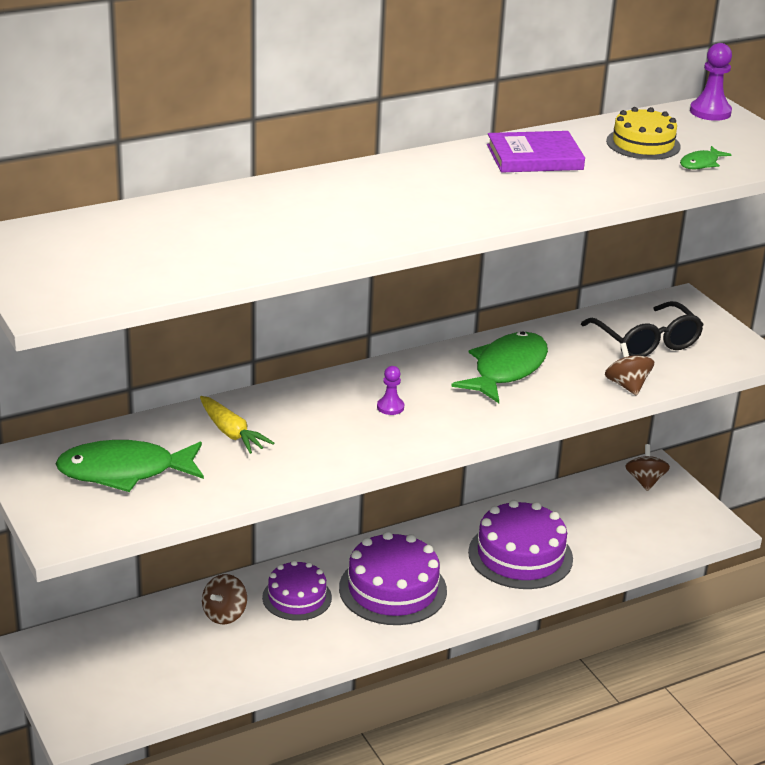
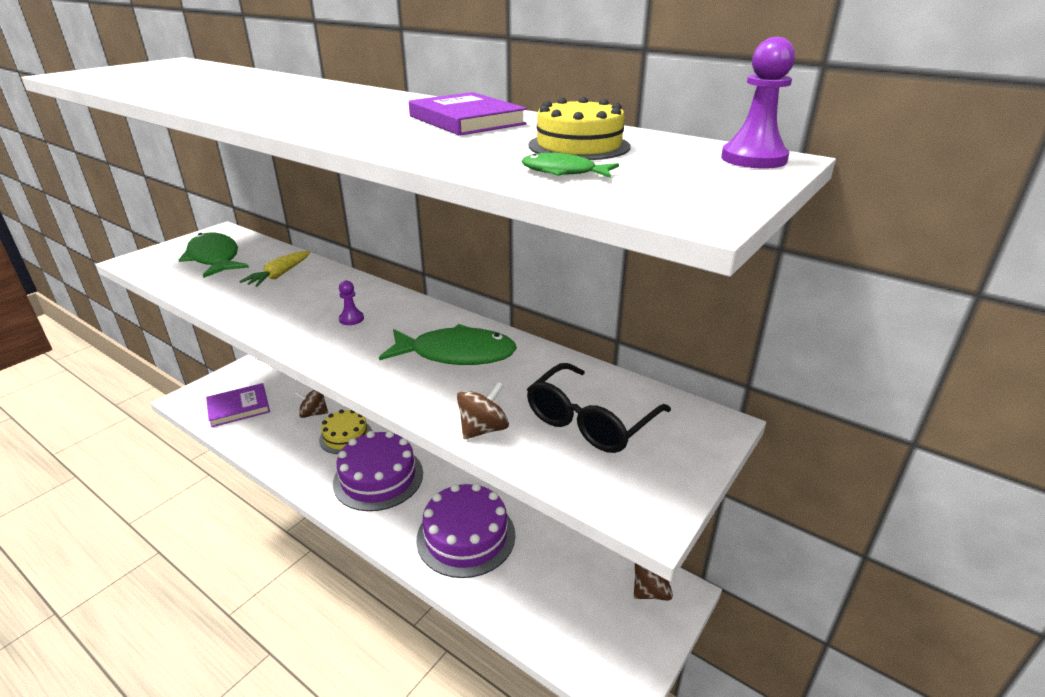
camera: 65 degrees right, 0 degrees up
purple cake [262,560,332,621] -> yellow cake [319,409,372,454]
none -> purple book [206,383,270,427]

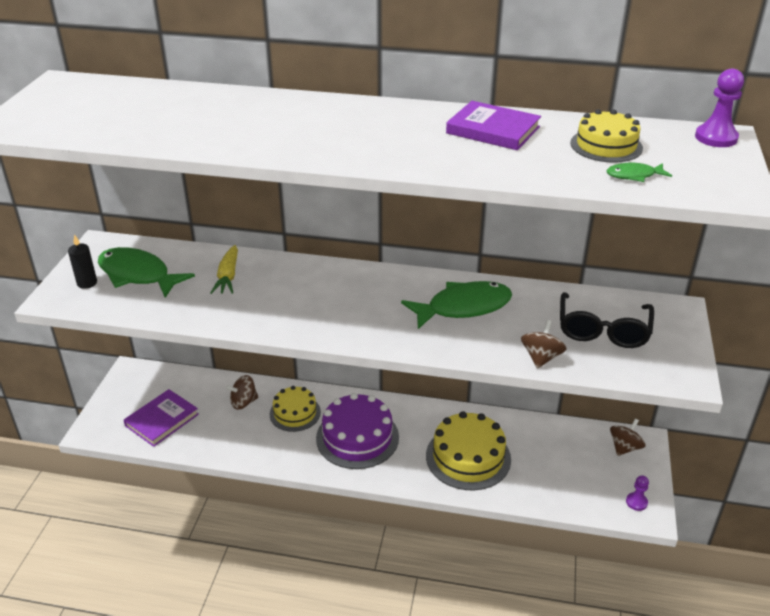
camera: 25 degrees left, 5 degrees up
purple pawn [339,281,364,325] -> purple pawn moved to [626,475,649,511]
purple cake [416,483,515,578] -> yellow cake [426,411,511,490]
none -> black candle [68,234,97,289]

